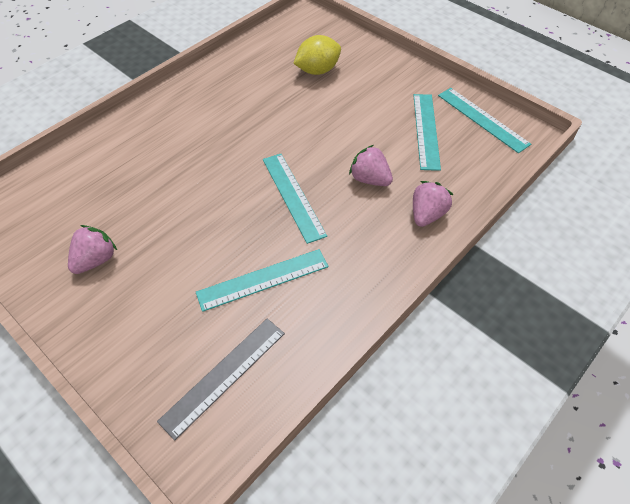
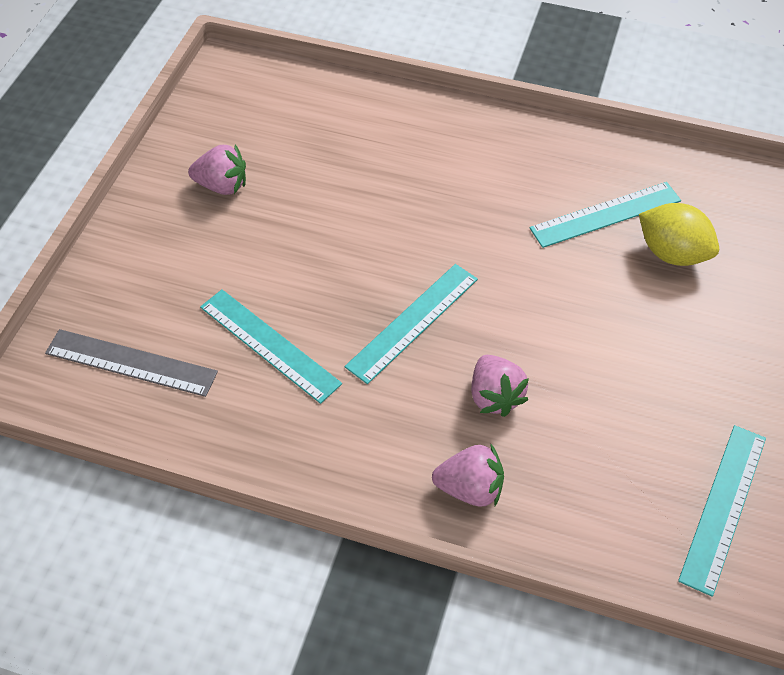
camera: 65 degrees right, 0 degrees up
pink strawberry [349,145,393,186] -> pink strawberry turned 150 degrees clockwise [471,355,529,417]
turquoise ruler [413,94,441,171] -> turquoise ruler moved to [530,182,681,248]

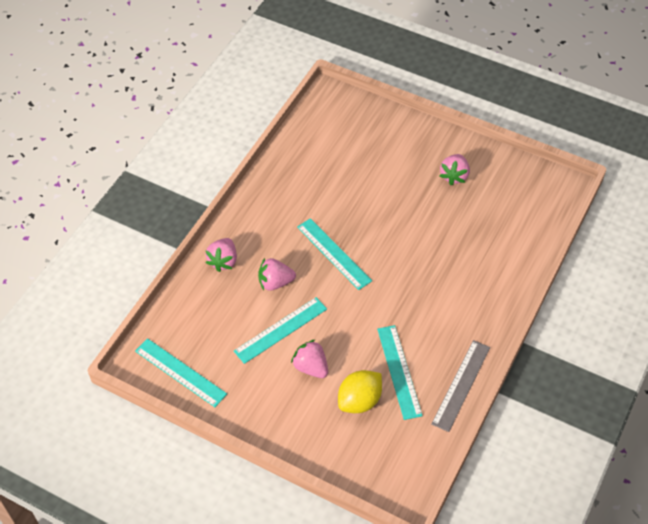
camera: 100 degrees right, 0 degrees up
grey ruler [45,329,218,397] -> grey ruler moved to [431,340,490,432]
turquoise ruler [200,289,342,404] -> turquoise ruler moved to [234,297,327,364]
none -> pink strawberry [291,340,328,378]

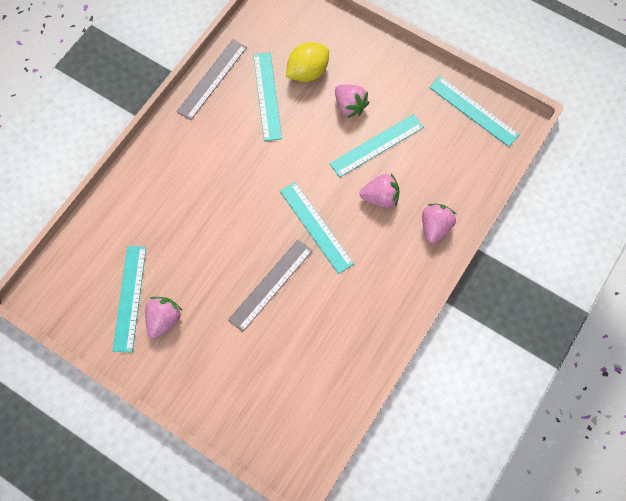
camera: 175 degrees left, 15 degrees up
none -> turquoise ruler [113,246,146,353]
none -> grey ruler [228,240,313,332]

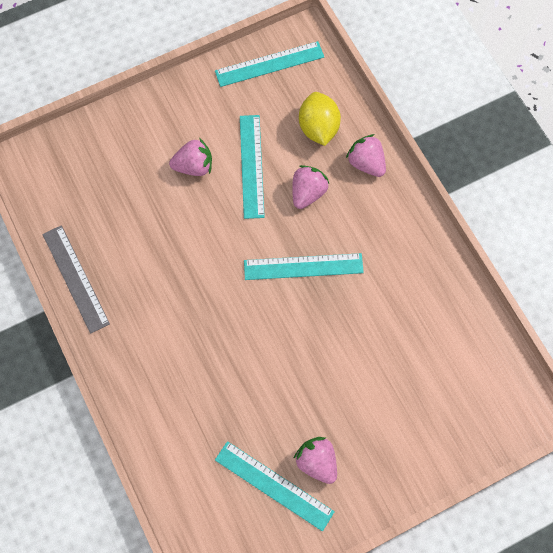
camera: 60 degrees left, 0 degrees up
grey ruler [228,240,313,332] -> none
turquoise ruler [253,52,282,141] -> none
yellow lemon [286,42,329,82] -> yellow lemon moved to [299,92,341,146]

